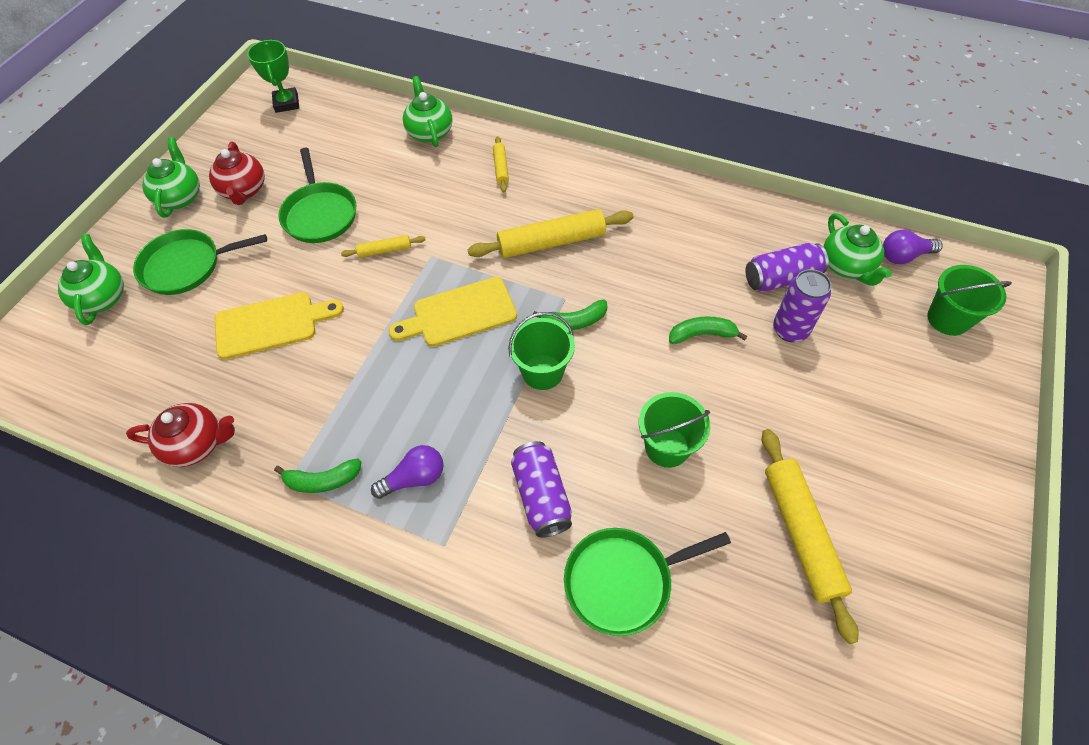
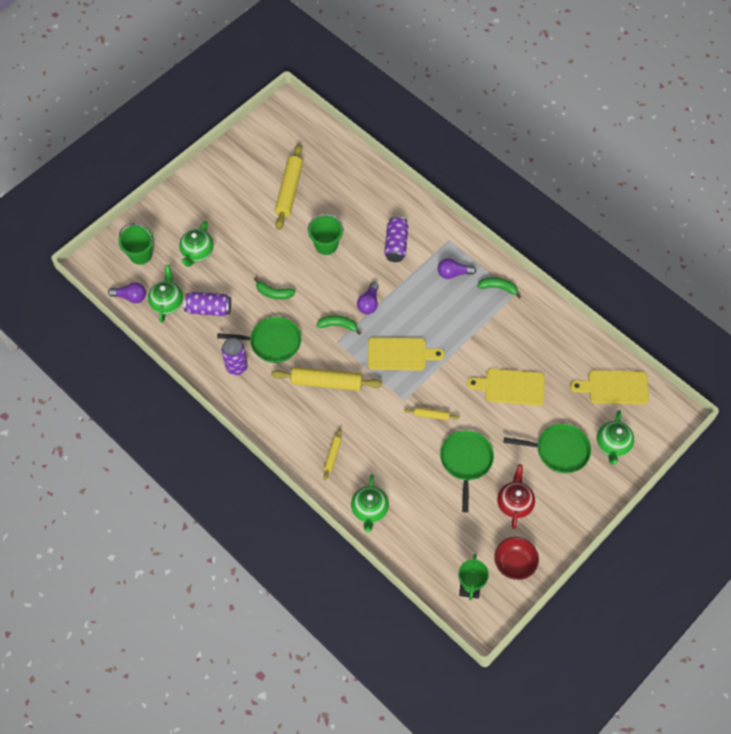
camera: 160 degrees left, 5 degrees up
red teapot [126,403,235,467] -> none
green teapot [142,137,200,218] -> green teapot moved to [179,221,214,267]
green bucket [508,312,575,390] -> purple light bulb [357,282,379,314]
green pan [564,528,731,636] -> green pan moved to [217,317,301,363]
purple can [773,269,831,342] -> purple can moved to [222,338,248,375]
none -> red bowl [494,537,539,580]
none -> yellow cutting board [570,370,649,404]

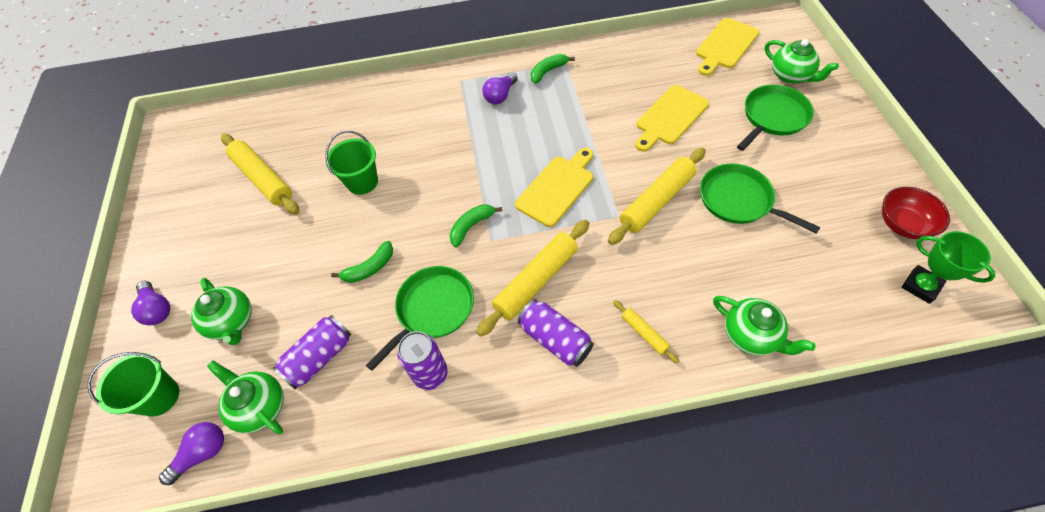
camera: 50 degrees left, 5 degrees down
purple light bulb [357,282,379,314] -> purple light bulb moved to [131,280,170,325]
purple can [384,216,408,262] -> purple can moved to [518,299,594,367]
yellow rolling pin [404,407,460,420] -> yellow rolling pin [608,148,706,245], size x2.01
red teapot [497,464,535,529] -> none

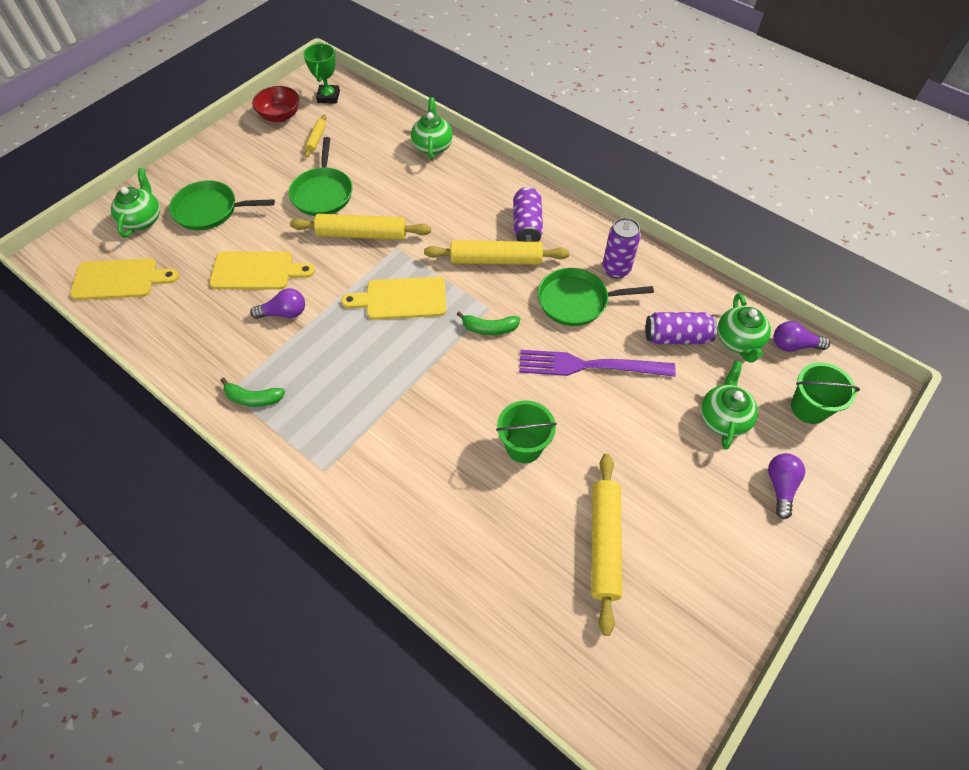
camera: 135 degrees left, 0 degrees up
green banana [331,241,393,283] -> purple fork [519,350,676,377]
purple light bulb [483,72,518,104] -> purple light bulb moved to [250,288,305,319]
yellow rolling pin [613,300,680,364] -> yellow rolling pin moved to [304,114,327,158]

